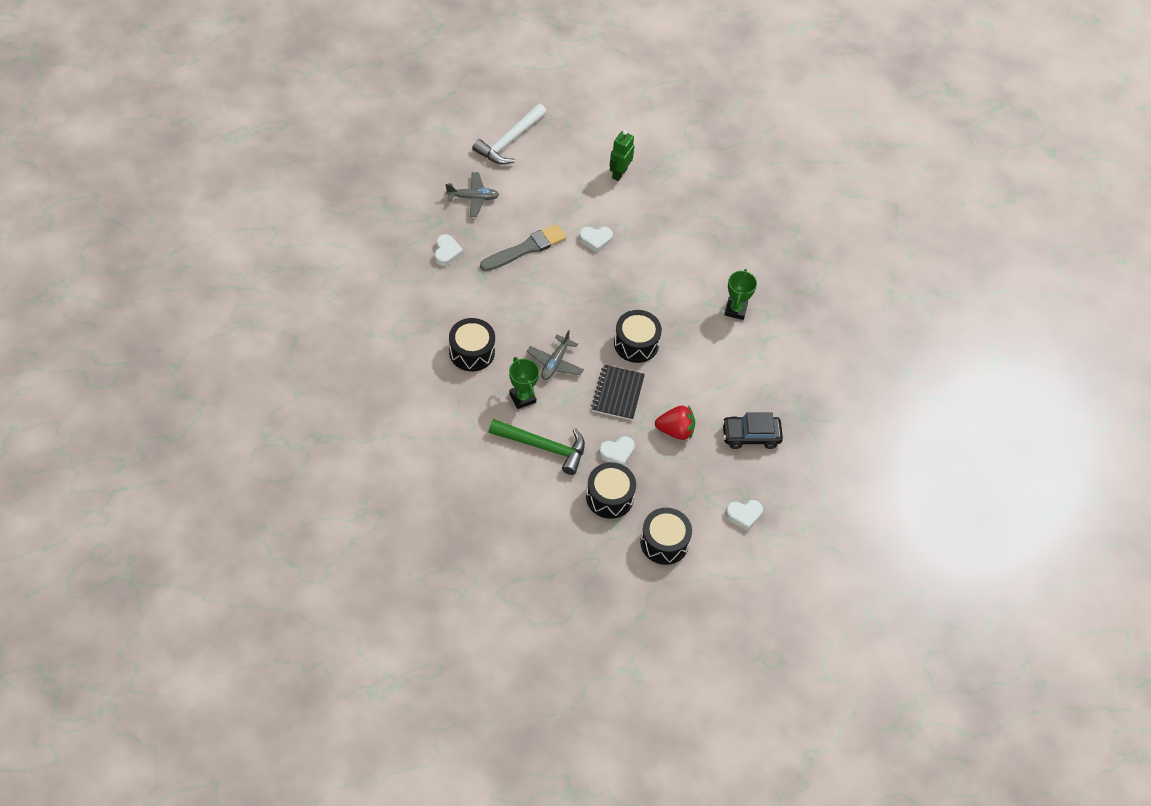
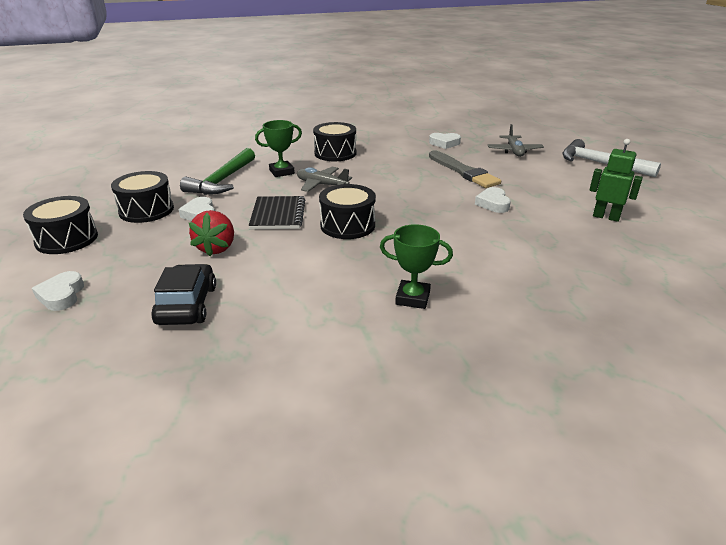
camera: 95 degrees right, 25 degrees down
black notebook [591,365,645,421] -> black notebook turned 75 degrees clockwise [249,196,305,229]

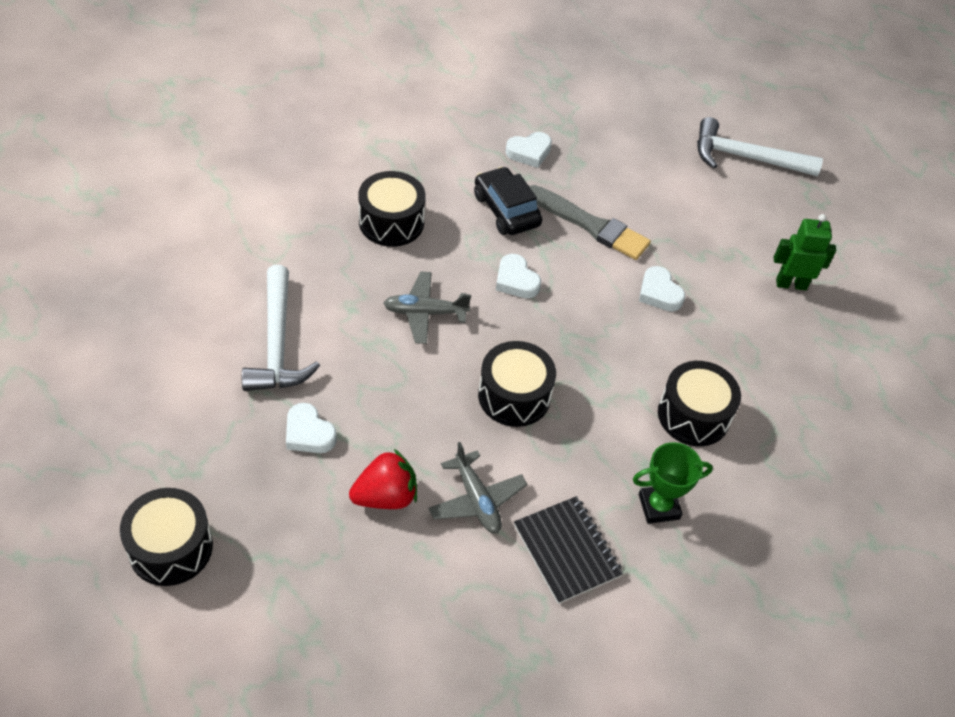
camera: 30 degrees left, 20 degrees up
white heart [32,271,84,311] -> white heart moved to [496,254,541,298]
black drum [111,171,174,223] -> black drum moved to [658,361,741,446]
black car [151,264,216,325] -> black car moved to [474,167,542,235]
green hammer [180,148,255,195] -> white hammer [242,265,320,391]
red strawberry [189,210,234,256] -> red strawberry turned 90 degrees counterclockwise [349,449,417,509]
black notebook [249,196,305,229] -> black notebook moved to [514,496,623,604]
green trophy [255,120,302,177] -> none
grey plane [487,124,544,157] -> grey plane moved to [428,442,527,533]

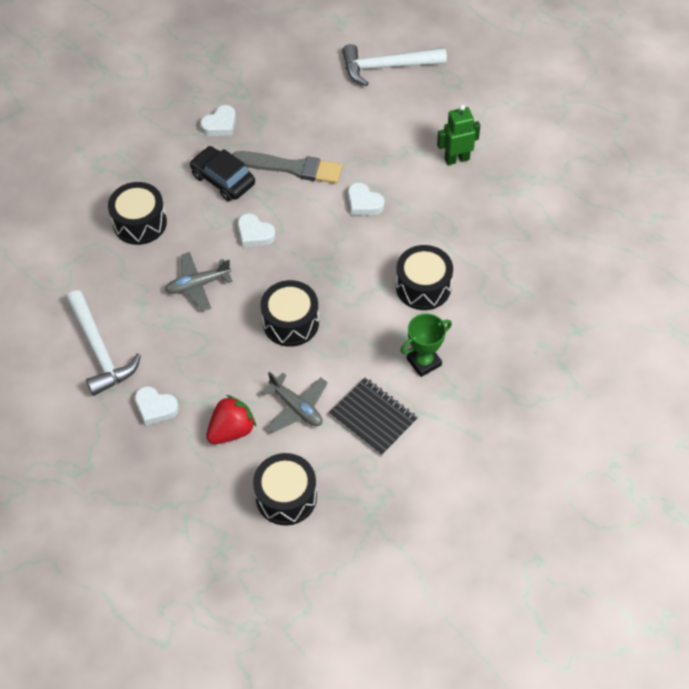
camera: 15 degrees left, 5 degrees up
black drum [120,488,213,586] -> black drum moved to [253,453,317,525]

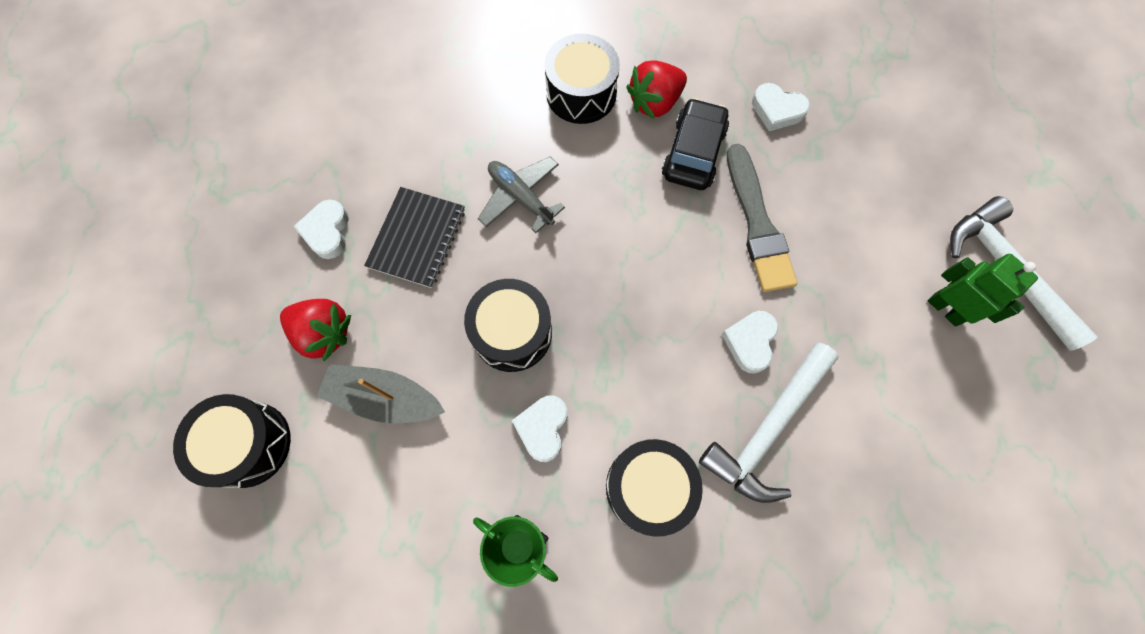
camera: 65 degrees right, 15 degrees up
white hammer [66,290,141,396] -> white hammer moved to [699,343,839,503]
white heart [237,213,276,247] -> white heart moved to [512,396,568,462]
grey plane [261,371,328,433] -> grey boat [317,364,445,423]
black notebook [329,378,418,456] -> black notebook moved to [364,187,465,288]
green robot [437,105,480,165] -> green robot moved to [928,254,1038,326]
none -> red strawberry [626,60,687,119]

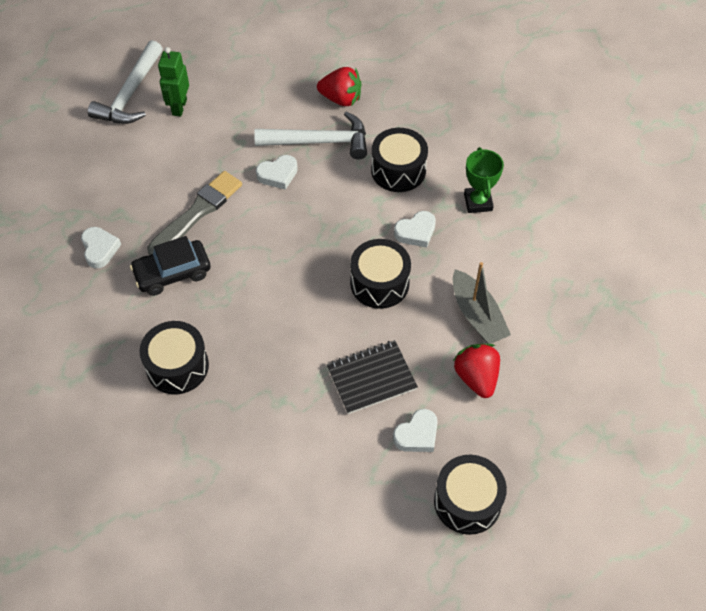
camera: 130 degrees left, 15 degrees down
black drum [173,394,291,488] -> black drum moved to [434,455,507,535]
grey plane [478,157,565,233] -> none
red strawberry [626,60,687,119] -> red strawberry moved to [317,67,361,106]

